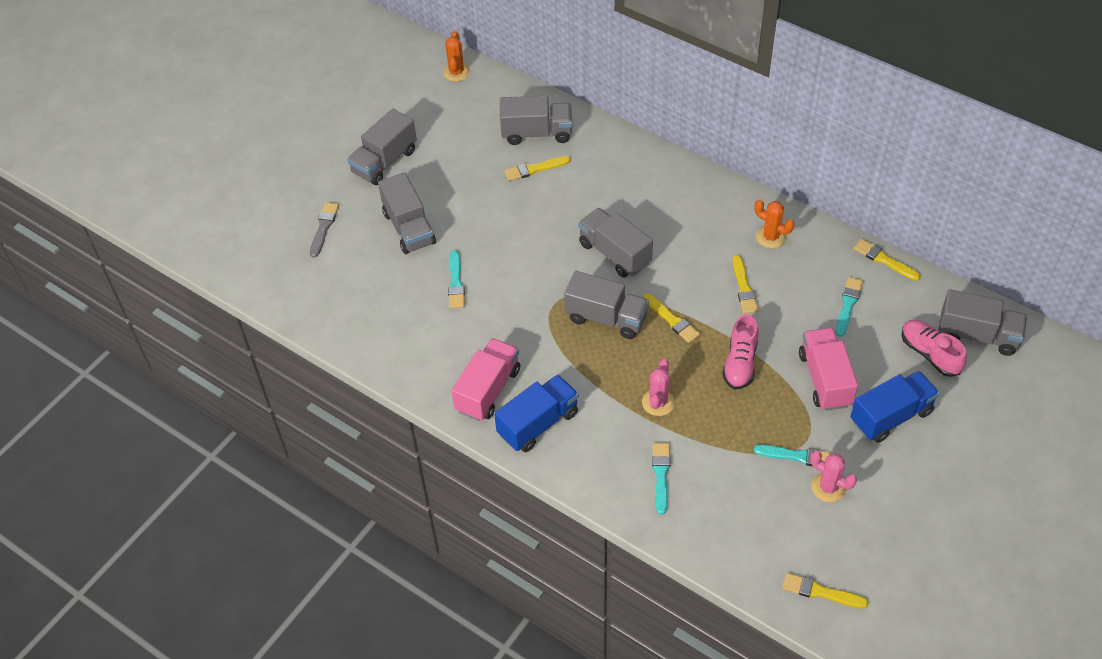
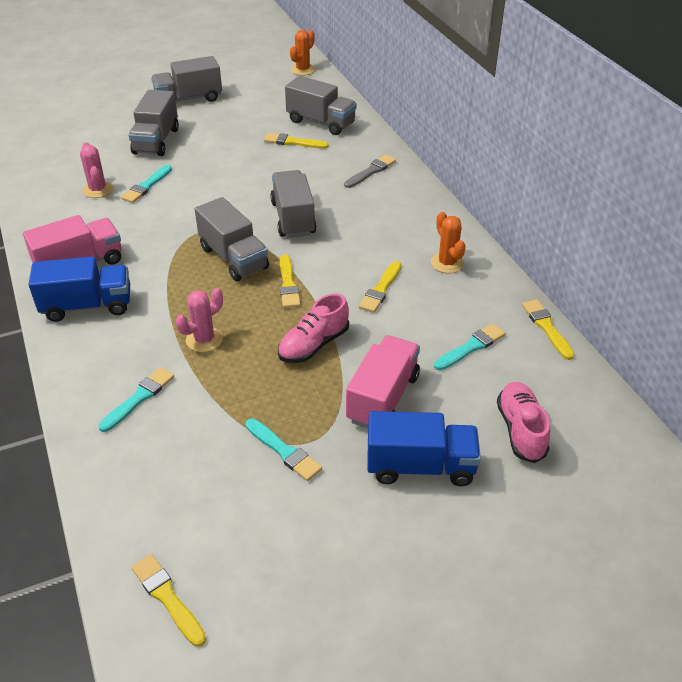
camera: 30 degrees right, 10 degrees down
grey brush [310,202,339,258] -> grey brush moved to [344,155,396,188]
pink cactus [810,451,857,502] -> pink cactus moved to [80,142,113,198]
grey truck [938,289,1027,356] -> none

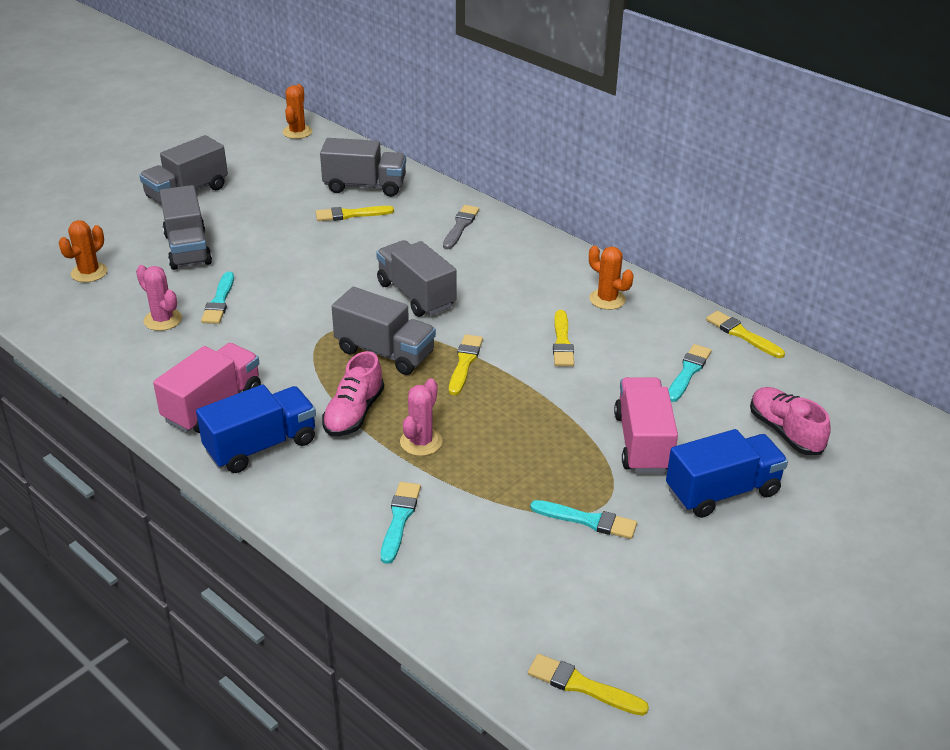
camera: 25 degrees left, 5 degrees down
pink shoe [278,293,349,363] -> pink shoe moved to [322,351,384,436]
yellow brush [280,254,301,308] -> yellow brush turned 135 degrees counterclockwise [449,334,483,395]
none -> orange cactus [59,220,108,282]

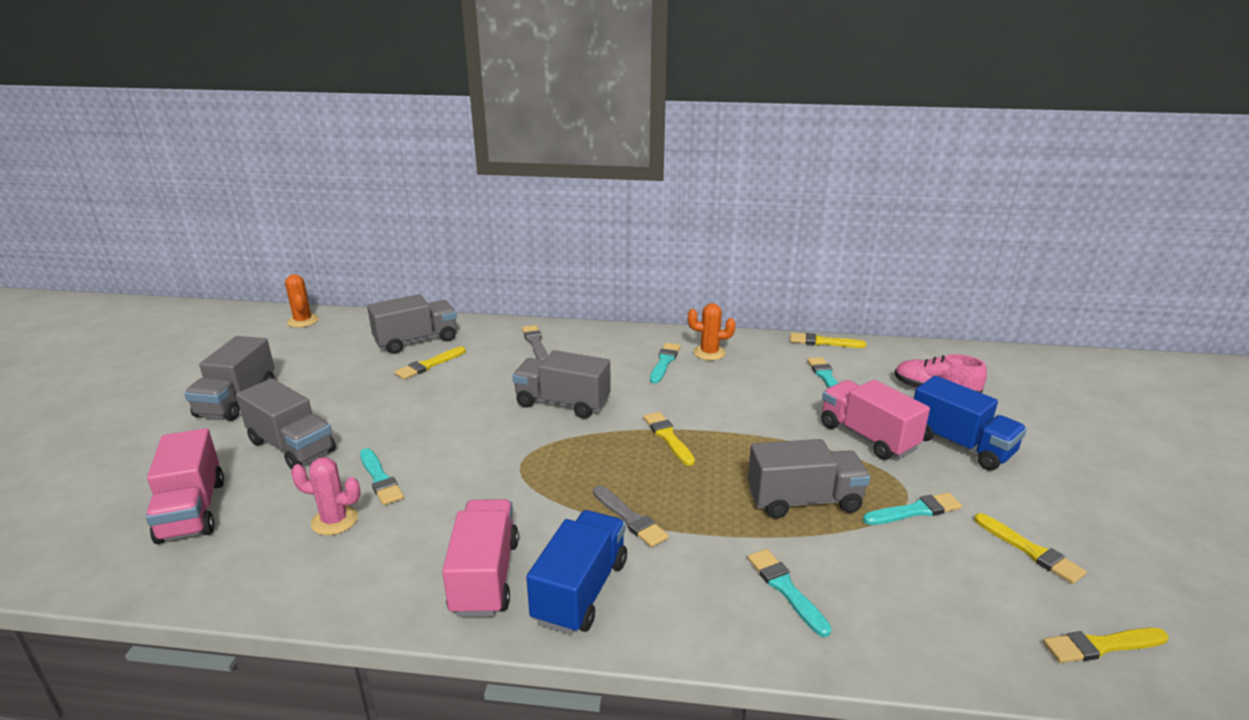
camera: 35 degrees left, 10 degrees down
orange cactus [59,220,108,282] -> pink truck [146,428,224,544]
pink shoe [322,351,384,436] -> grey brush [593,485,669,547]
grey truck [332,287,436,375] -> grey truck moved to [748,439,870,519]
pink cactus [400,378,442,456] -> none
yellow brush [553,310,574,366] -> yellow brush moved to [974,513,1087,584]
blue truck [666,429,788,518] -> blue truck turned 105 degrees clockwise [914,376,1027,471]
none -> turquoise brush [650,343,681,383]

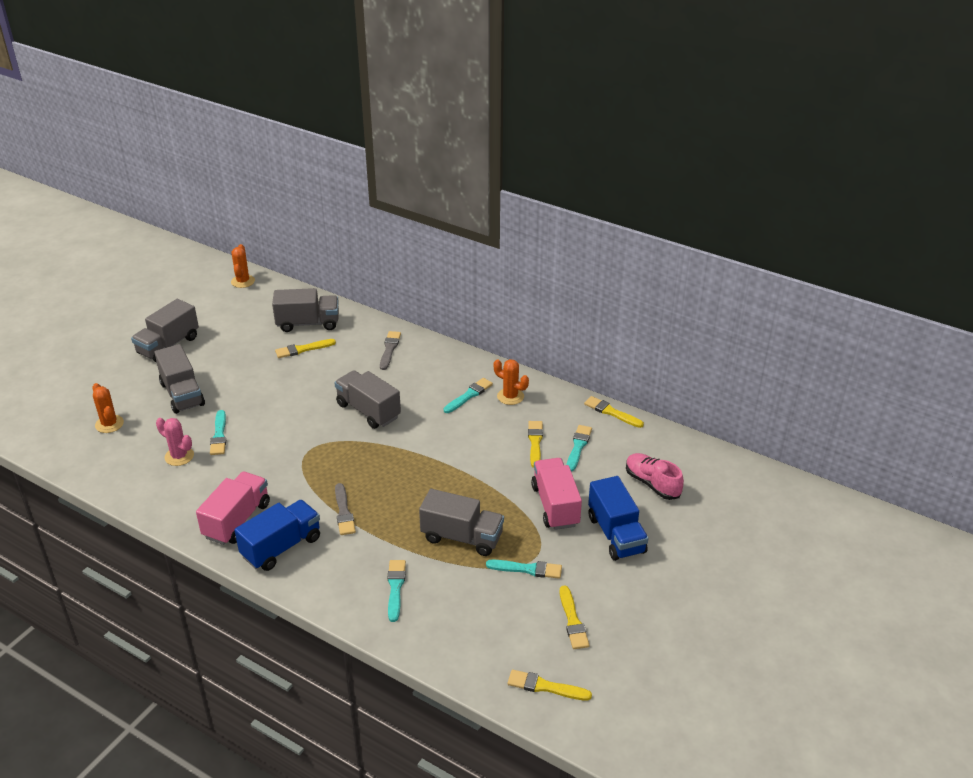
camera: 25 degrees right, 10 degrees up
pink truck [146,428,224,544] -> orange cactus [92,383,124,433]
yellow brush [643,412,695,466] -> yellow brush moved to [528,421,543,468]

